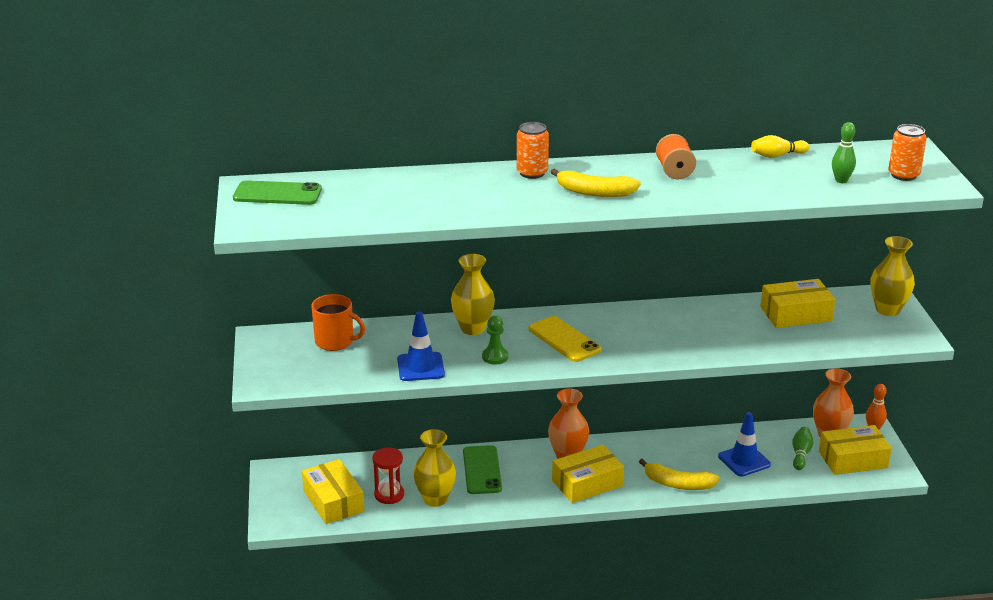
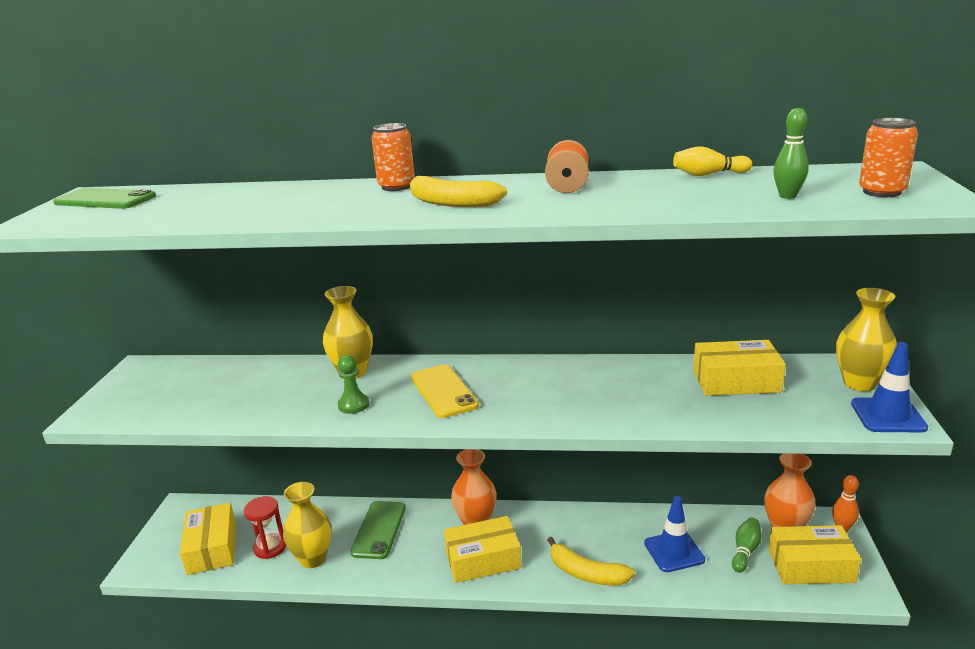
camera: 15 degrees right, 5 degrees down
orange mug [311,294,365,351] -> none
blue traffic cone [397,312,445,381] -> blue traffic cone moved to [851,342,928,432]

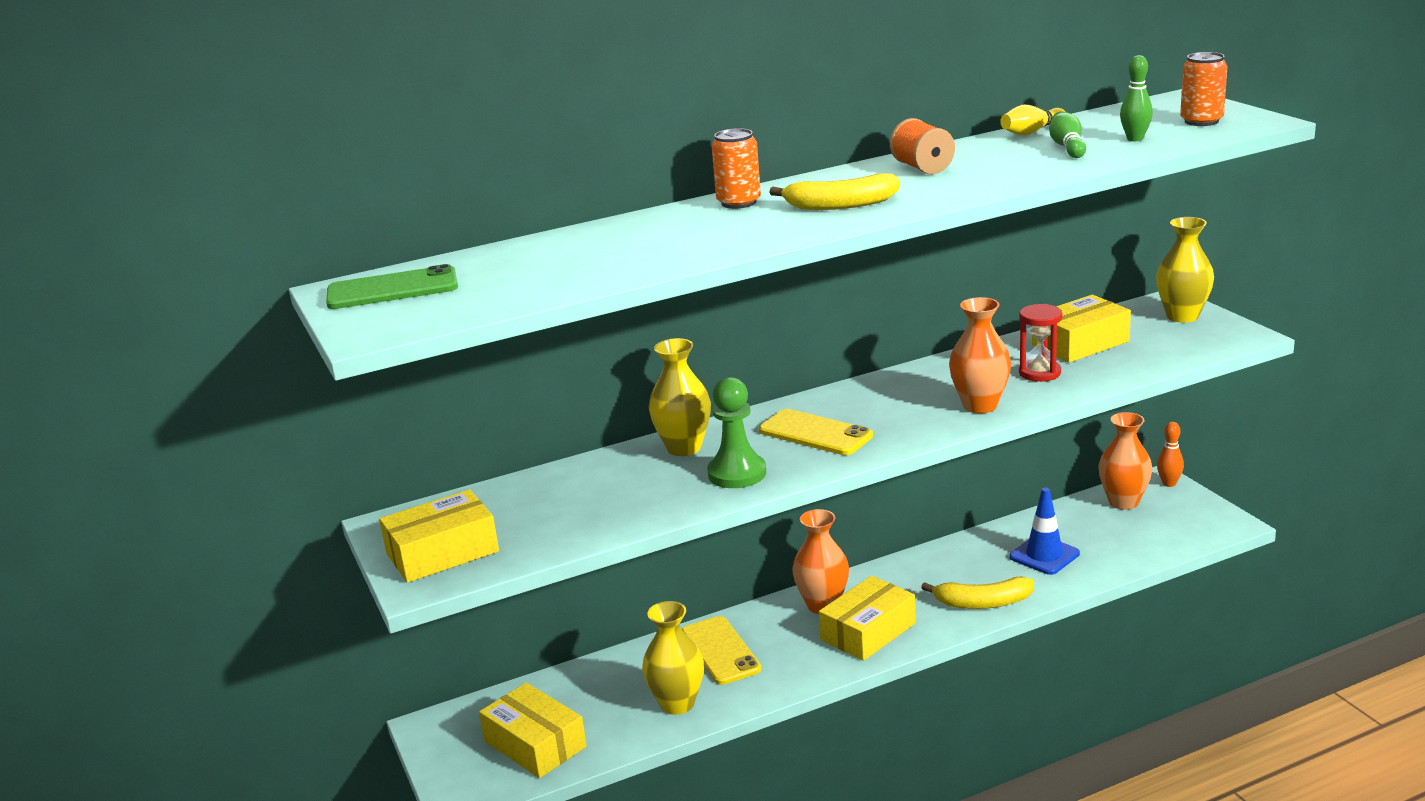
camera: 30 degrees left, 0 degrees up
red hourglass [244,496,286,559] -> red hourglass moved to [1019,304,1063,382]
green pawn [338,355,369,414] -> green pawn [707,377,766,488], size x1.54
green phone [350,501,406,559] -> yellow phone [682,616,761,685]
green bowling pin [732,518,762,573] -> green bowling pin moved to [1049,112,1086,158]
yellow box [768,525,861,584] -> yellow box moved to [379,489,499,583]
blue traffic cone [851,342,928,432] -> none
none -> orange vase [949,297,1011,413]

